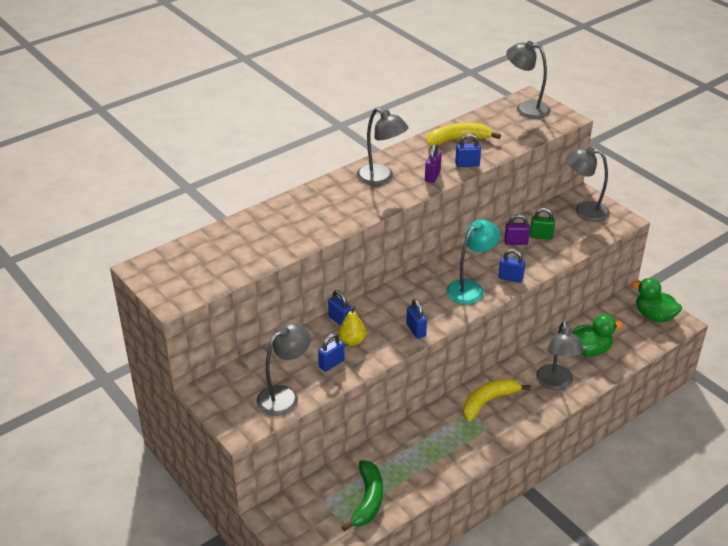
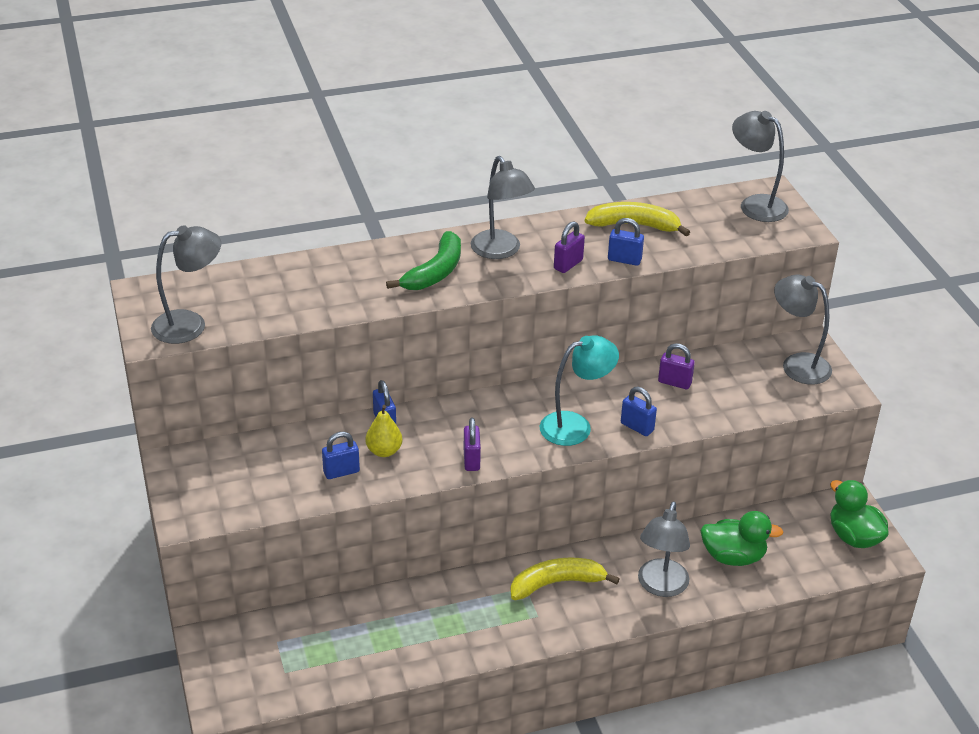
camera: 20 degrees right, 0 degrees up
grey lamp [257,323,311,416] -> grey lamp moved to [151,225,221,344]
green banana [342,460,383,531] -> green banana moved to [386,231,461,290]
blue padlock [406,299,427,339] -> purple padlock [464,418,481,471]
green padlock [530,208,555,240] -> none

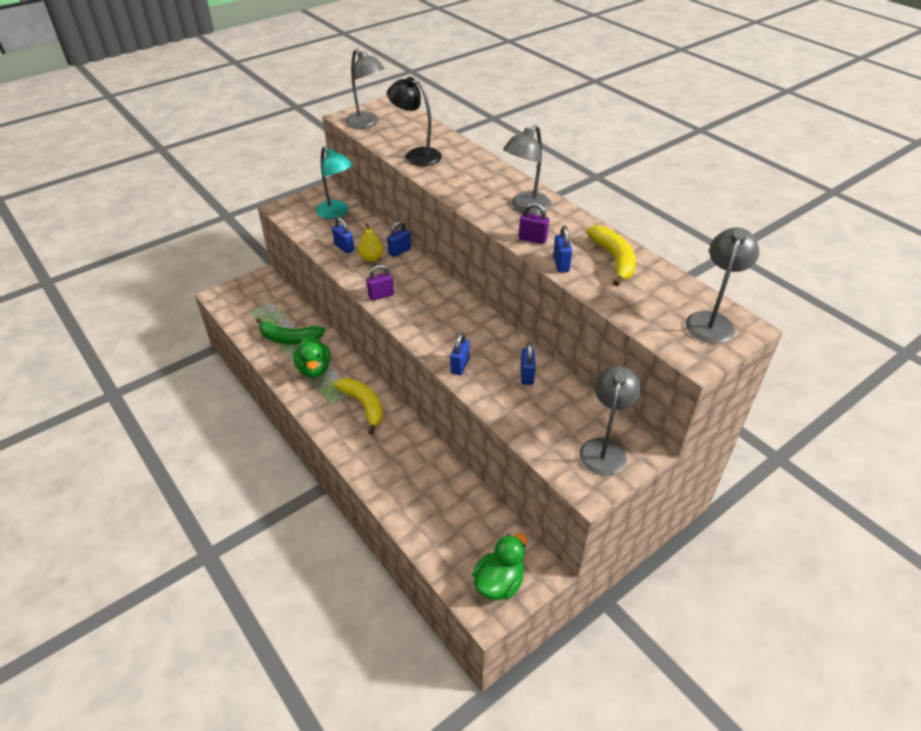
camera: 70 degrees right, 5 degrees up
green banana [386,231,461,290] -> green banana moved to [256,318,326,344]
turquoise lamp [540,335,619,446] -> turquoise lamp moved to [316,146,353,219]
grey lamp [638,502,690,597] -> none
purple padlock [658,343,695,389] -> blue padlock [520,342,536,385]
green duck [700,511,783,566] -> green duck moved to [293,334,330,378]
none -> black lamp [387,76,442,166]

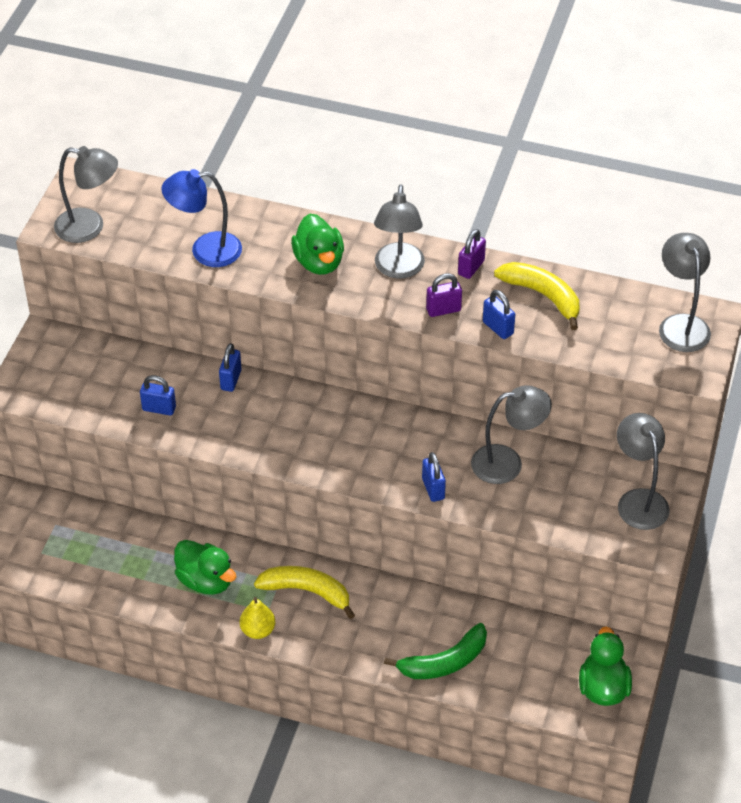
camera: 35 degrees left, 5 degrees up
green banana [256,318,326,344] -> green banana moved to [384,623,487,679]
turquoise lamp [316,146,353,219] -> none
yellow pear [358,223,384,262] -> yellow pear moved to [240,597,275,639]
purple padlock [366,265,394,301] -> purple padlock moved to [458,229,486,279]
black lamp [387,76,442,166] -> blue lamp [161,169,242,267]
blue padlock [520,342,536,385] -> grey lamp [471,385,552,484]
none -> green duck [291,214,344,275]

